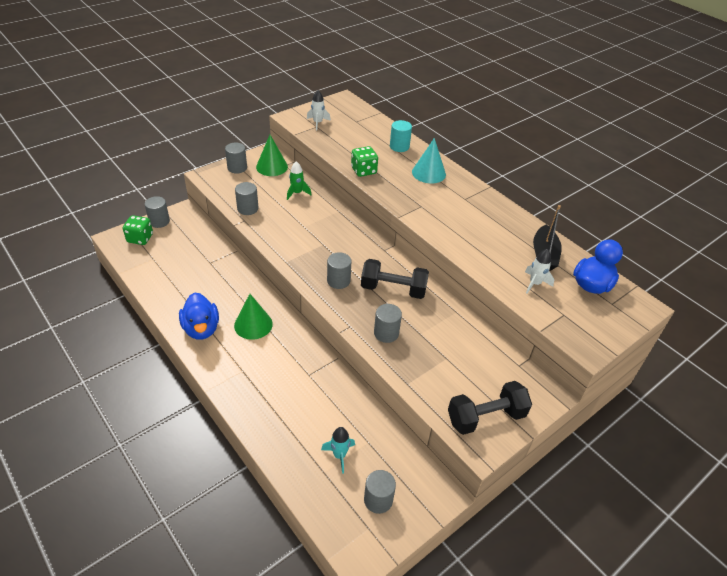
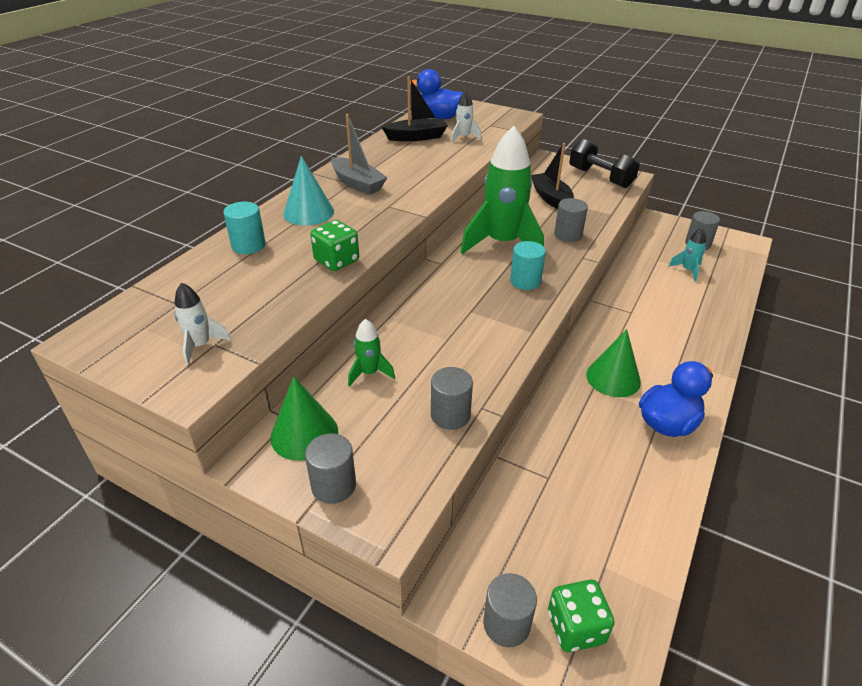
camera: 110 degrees left, 5 degrees down
grey cylinder [327,252,351,289] -> turquoise cylinder [510,241,546,290]
black dumbbell [361,259,429,299] -> green rocket [461,126,544,254]
none -> grey boat [331,114,388,195]
none -> black boat [531,143,574,209]

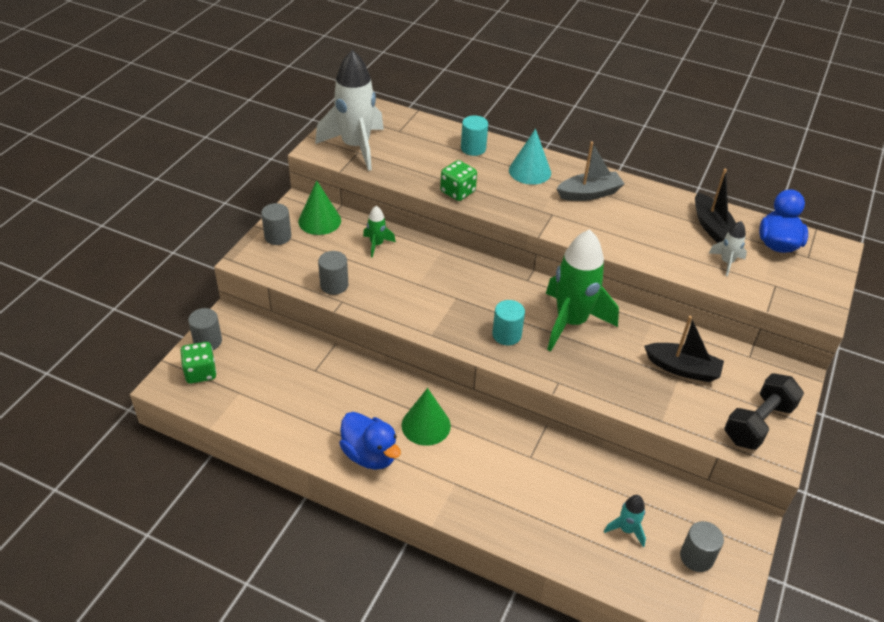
camera: 85 degrees right, 5 degrees up
white rocket [174,282,231,365] -> white rocket [315,50,384,171], size x2.25
grey boat [331,114,388,195] -> grey boat turned 150 degrees counterclockwise [556,142,625,201]
black boat [531,143,574,209] -> black boat turned 45 degrees clockwise [644,316,724,382]
grey cylinder [554,198,588,242] -> none

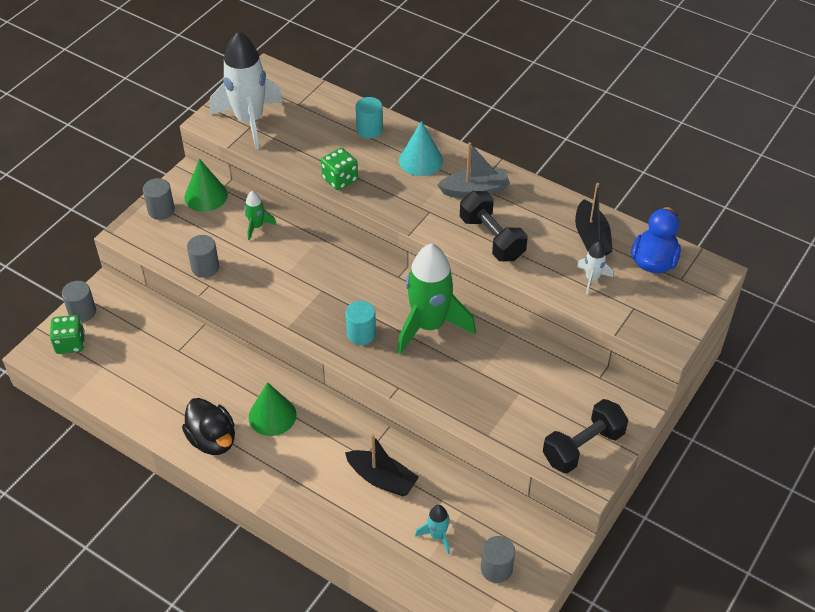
camera: 10 degrees right, 5 degrees up
blue duck [339,412,401,470] -> black duck [182,398,235,455]
black boat [644,316,724,382] -> black boat moved to [345,434,419,496]
none -> black dumbbell [460,191,528,261]

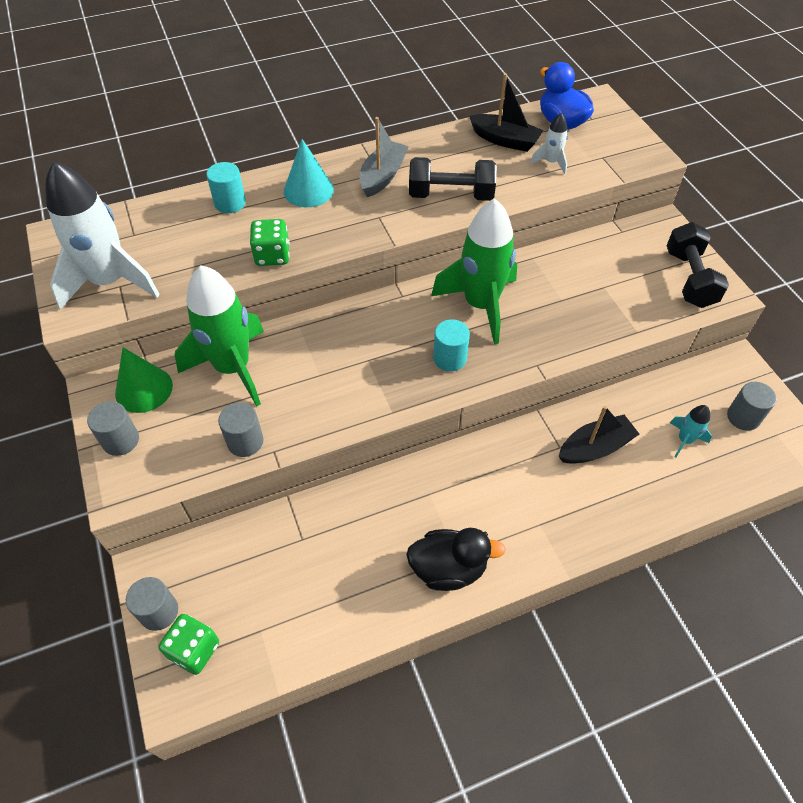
camera: 55 degrees left, 5 degrees up
green rocket [245,191,276,240] -> green rocket [175,265,264,406], size x2.25
green cone [249,382,297,436] -> none

